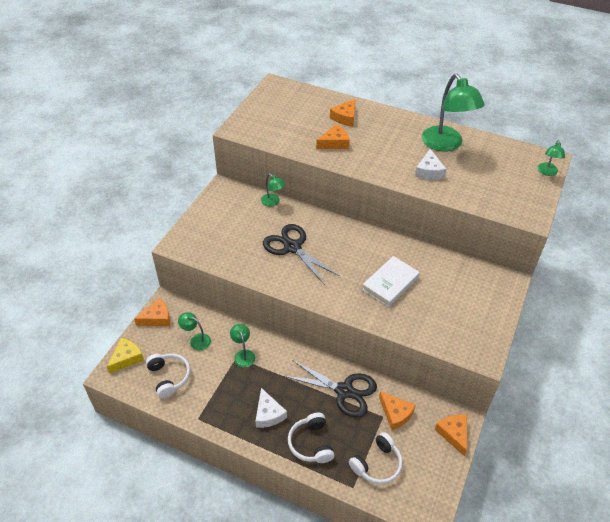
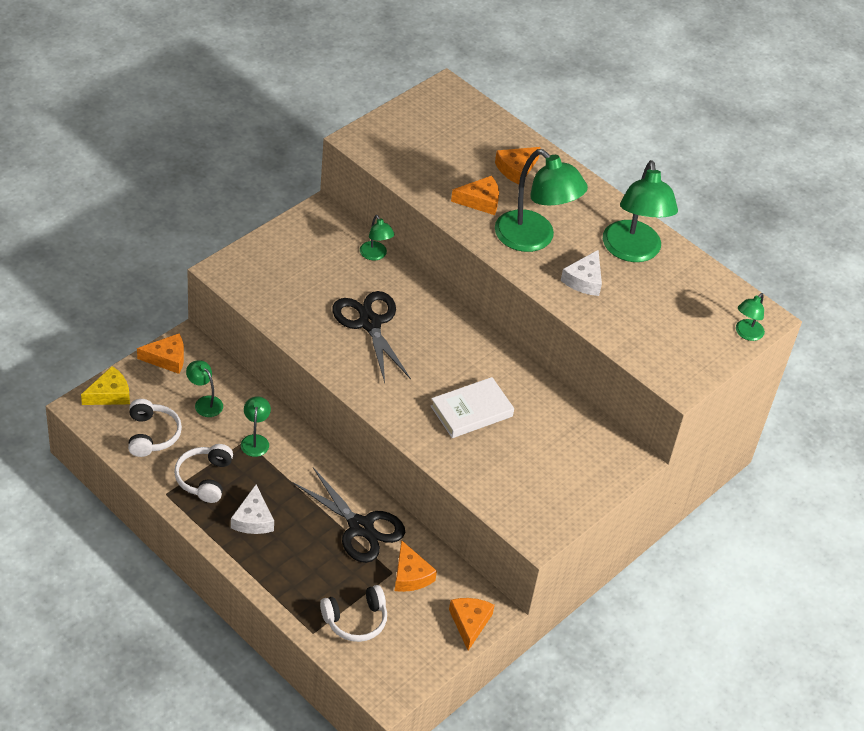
camera: 15 degrees right, 0 degrees up
white headphones [288,413,334,463] -> white headphones moved to [174,444,233,503]
none -> green lamp [495,149,588,252]

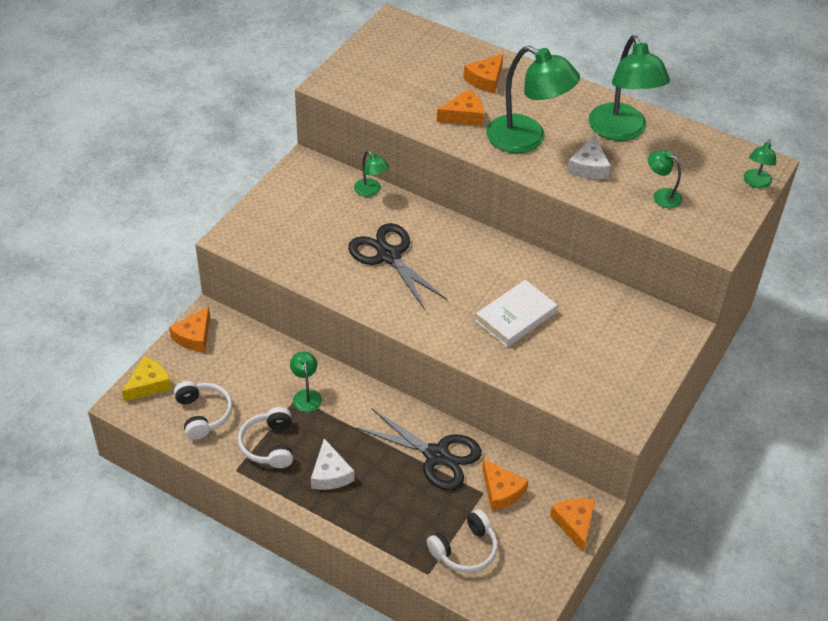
camera: 10 degrees left, 0 degrees up
orange cheese [137,334,184,374] -> orange cheese turned 135 degrees clockwise [169,306,210,352]
green lamp [186,360,223,417] -> green lamp moved to [648,150,682,208]

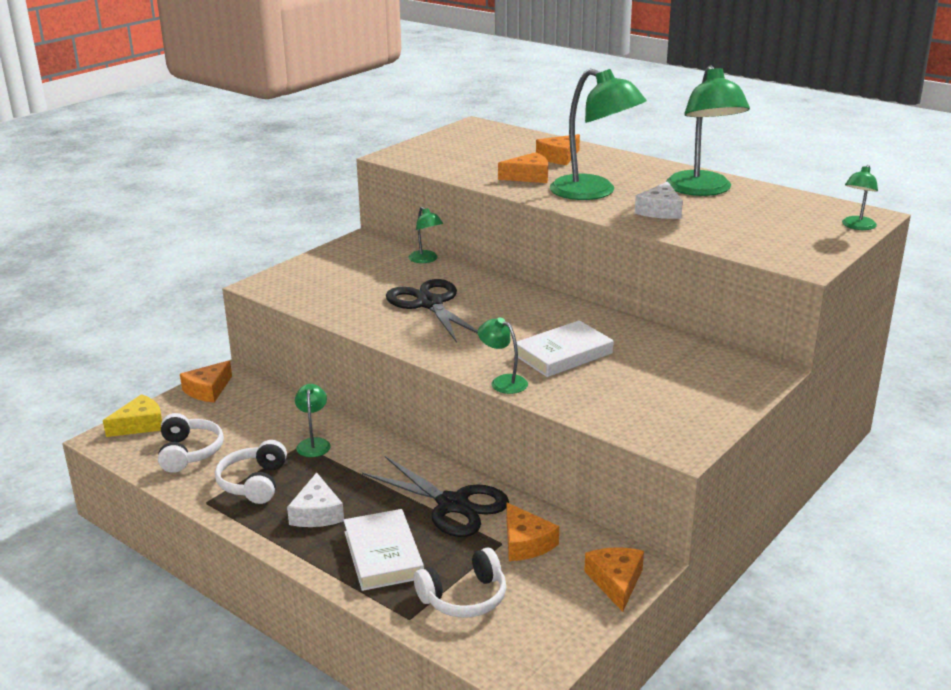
camera: 10 degrees right, 20 degrees down
green lamp [648,150,682,208] -> green lamp moved to [478,318,528,394]
none -> white book [343,509,424,591]

